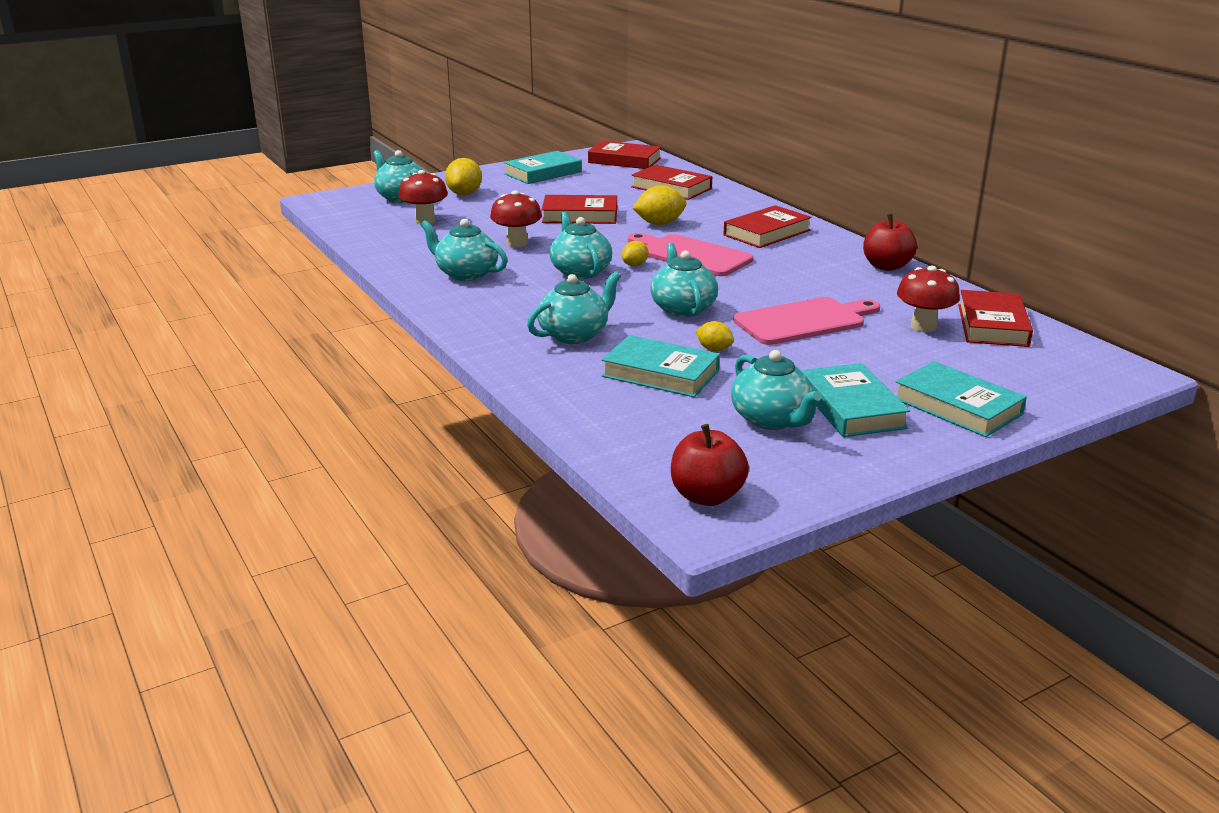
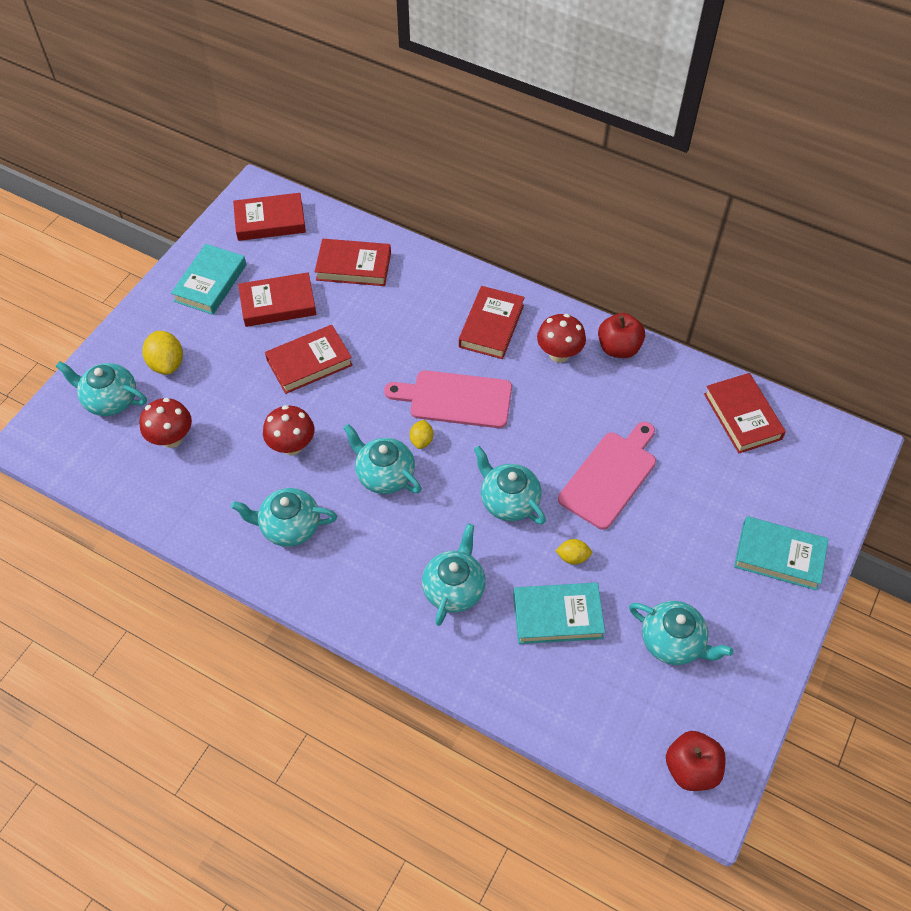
camera: 30 degrees left, 30 degrees up
yellow lemon [633,185,686,225] -> none
turquoise book [802,363,910,437] -> none
red mushroom [897,266,960,332] -> red mushroom moved to [537,314,586,363]
none -> red book [238,272,316,327]

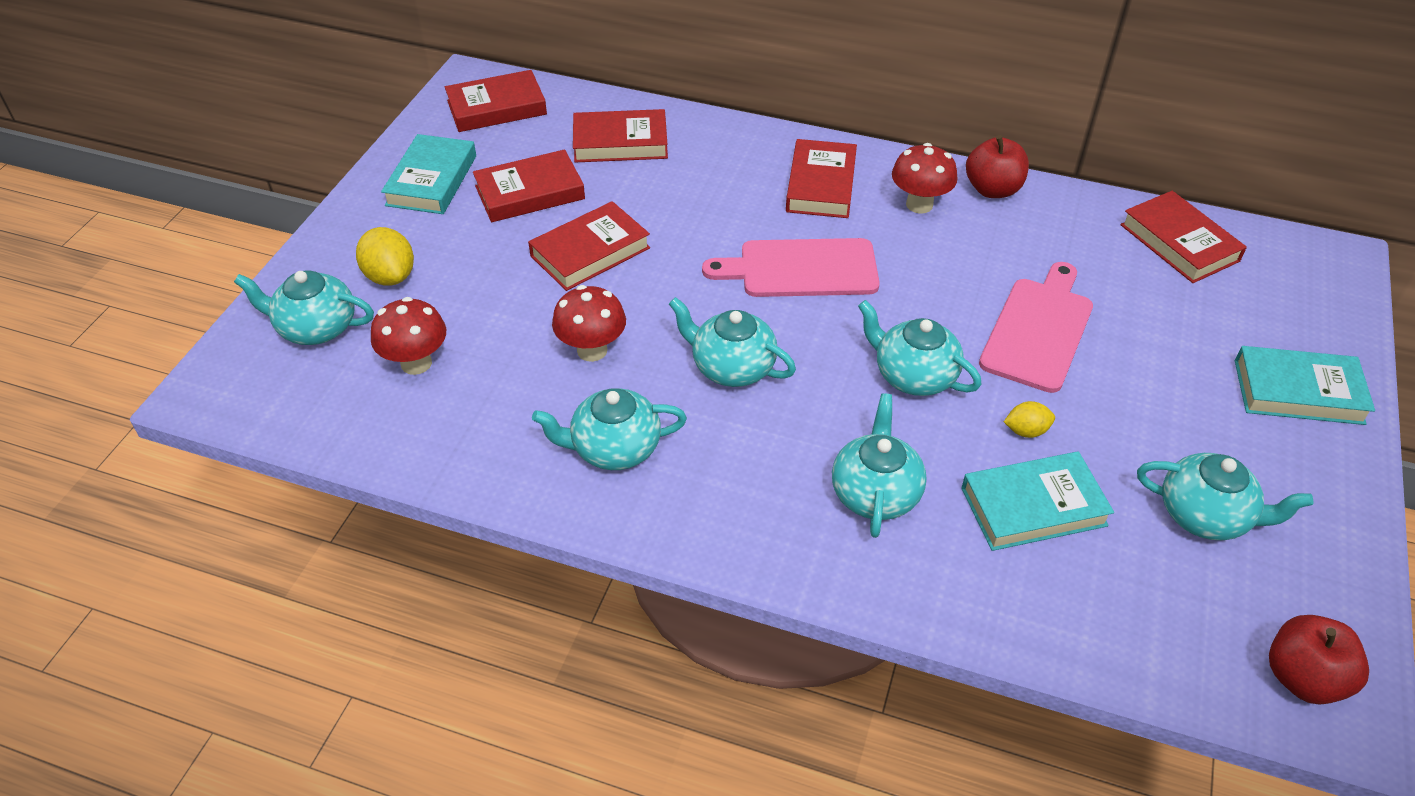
camera: 10 degrees left, 10 degrees down
yellow lemon [410,420,433,449] -> none

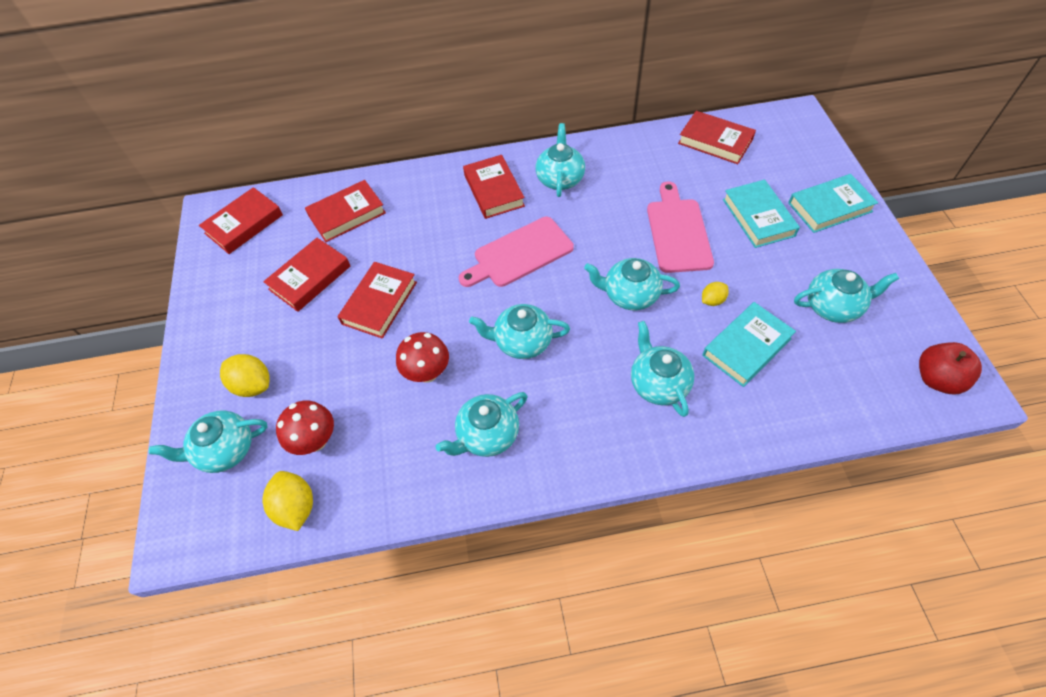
camera: 25 degrees left, 10 degrees up
turquoise book [381,134,476,214] -> turquoise book moved to [723,180,800,248]
red mushroom [892,143,958,214] -> turquoise teapot [535,123,585,197]
red apple [966,135,1029,198] -> none
none -> yellow lemon [262,471,313,531]

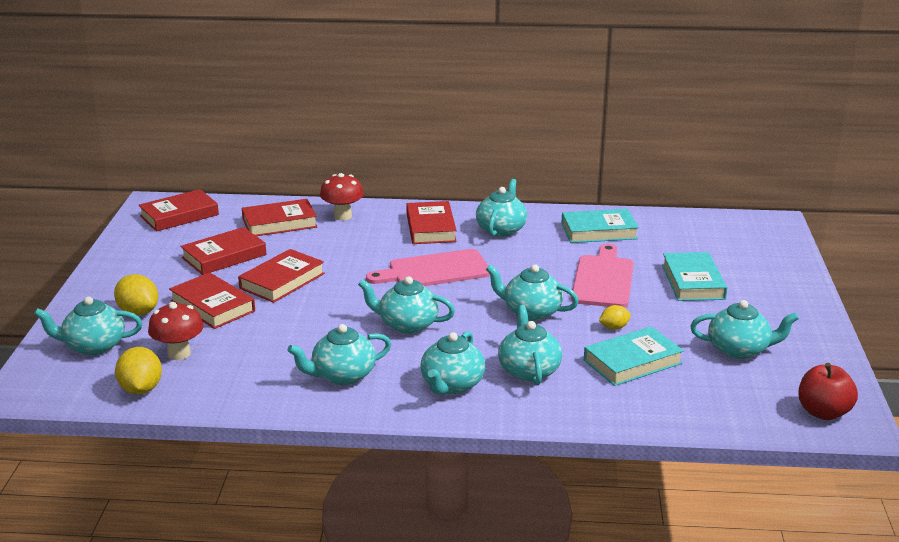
camera: 10 degrees right, 30 degrees down
red mushroom [396,332,449,383] -> red mushroom moved to [320,173,364,220]
red book [678,111,756,164] -> red book moved to [169,272,255,329]
turquoise book [788,174,878,233] -> turquoise book moved to [561,209,639,243]
none -> turquoise teapot [420,331,485,395]

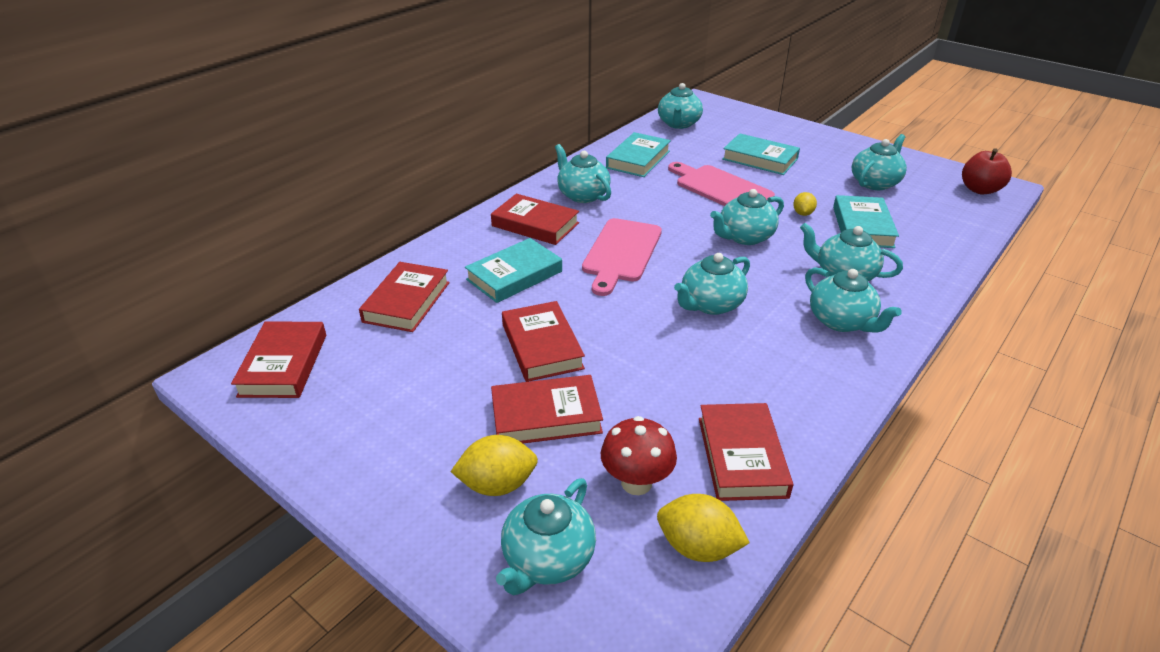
camera: 55 degrees left, 10 degrees up
red book [180,227,267,275] -> red book moved to [699,403,793,501]
turquoise teapot [288,324,391,385] -> turquoise teapot moved to [658,83,703,129]
red mushroom [320,173,364,220] -> none
none -> turquoise book [465,238,562,303]

